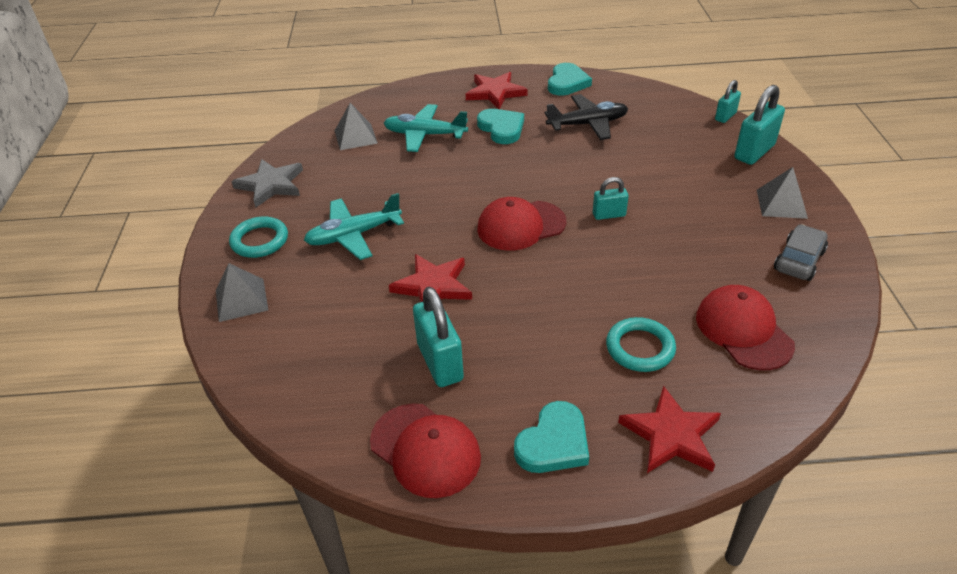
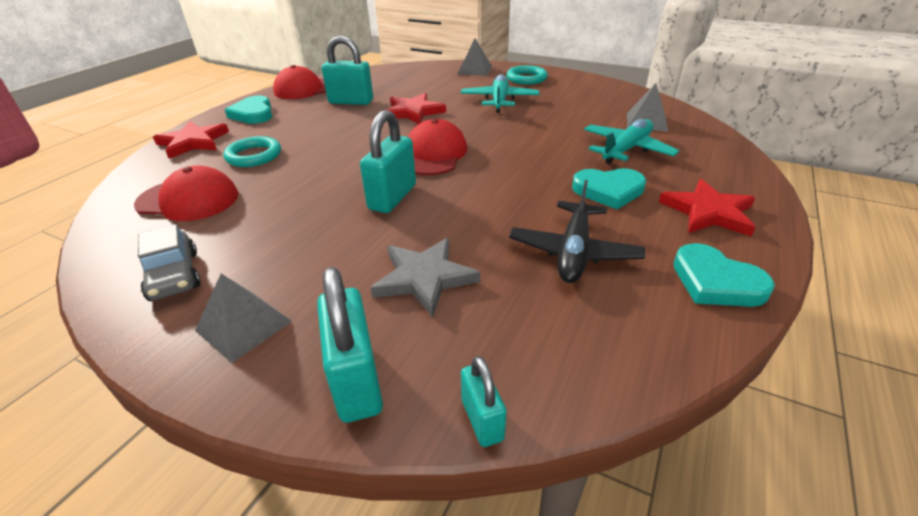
camera: 120 degrees right, 5 degrees down
grey star [231,159,303,208] -> grey star moved to [370,238,480,317]
turquoise padlock [593,177,629,220] -> turquoise padlock [360,110,416,213], size x1.74

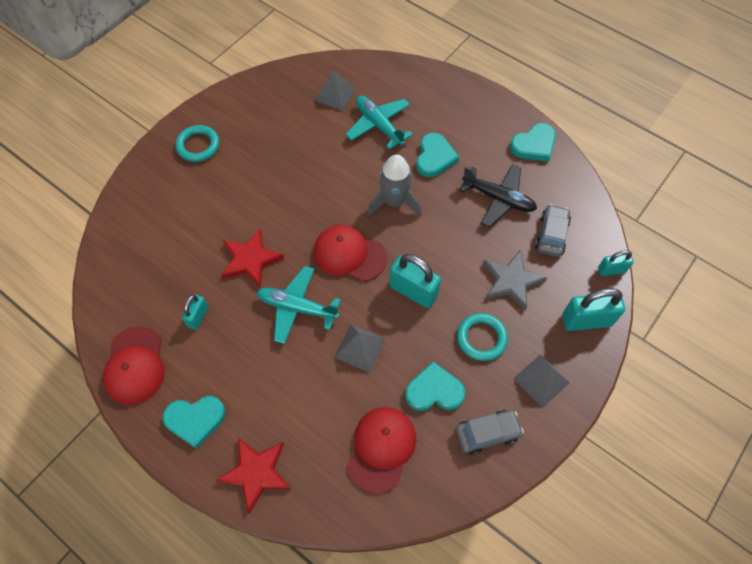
camera: 80 degrees left, 25 degrees up
turquoise ring [224,136,281,167] -> turquoise ring moved to [457,313,508,361]
turquoise padlock [322,36,373,105] -> turquoise padlock [182,294,209,330], size x0.58
grey pyramid [458,38,492,76] -> grey pyramid moved to [334,325,386,373]
turquoise plane [461,74,539,113] -> turquoise plane moved to [257,266,341,344]
red star [659,179,756,237] -> none
none -> grey rocket [367,155,422,217]
none -> turquoise heart [405,361,465,411]
none -> grey car [535,204,571,257]

